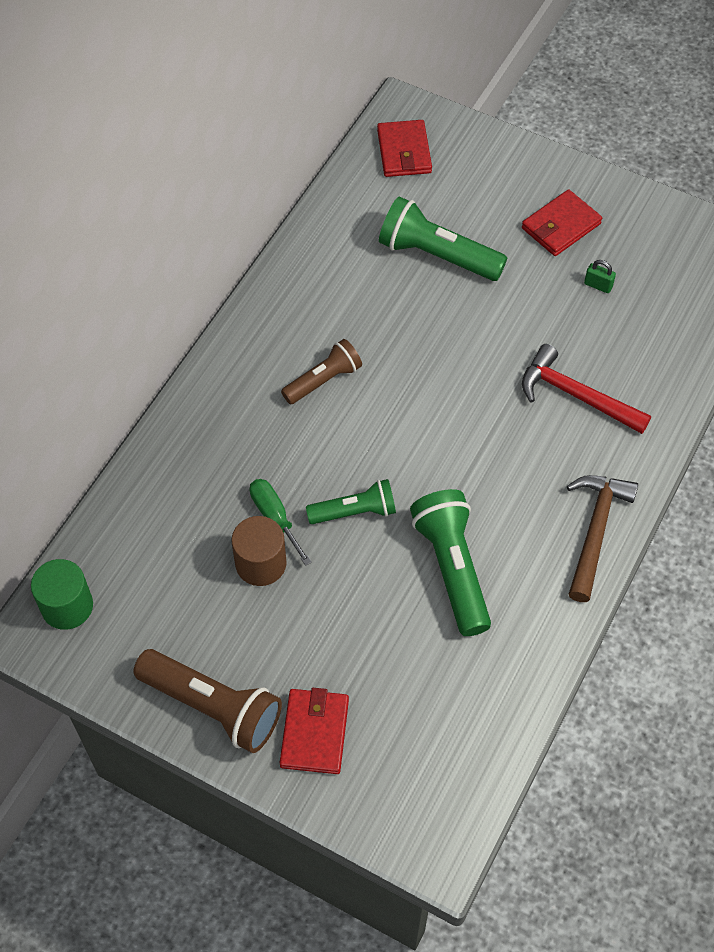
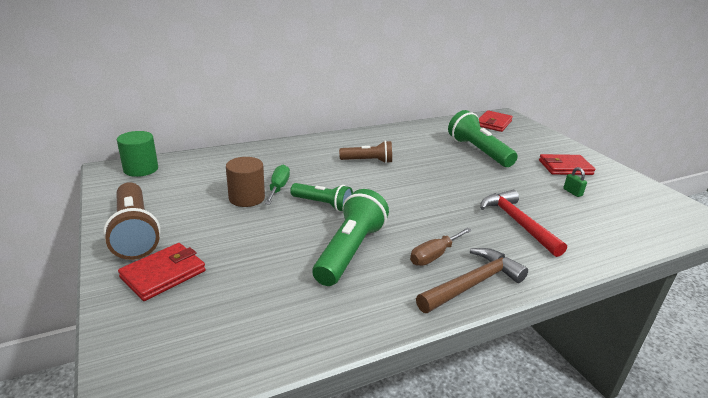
camera: 35 degrees right, 30 degrees down
none -> brown screwdriver [410,227,472,266]

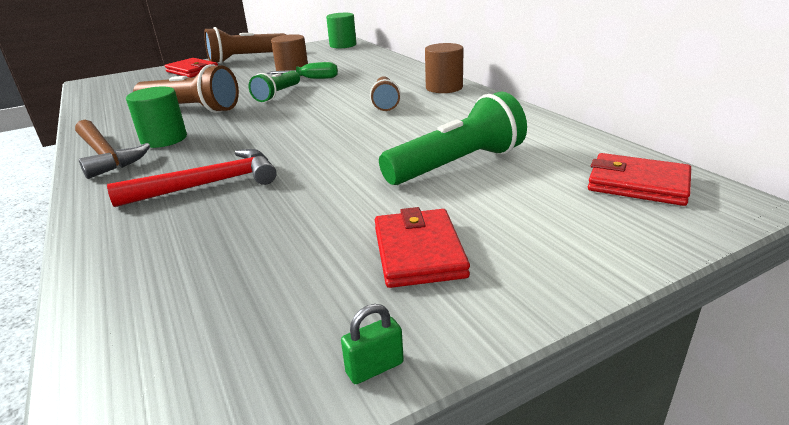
camera: 90 degrees right, 0 degrees up
green flashlight [312,189,389,286] -> brown flashlight [133,64,239,113]
brown screwdriver [410,227,472,266] -> green cylinder [126,87,187,148]
green padlock [563,167,587,197] -> green padlock moved to [341,304,404,384]
none -> brown cylinder [425,43,463,93]

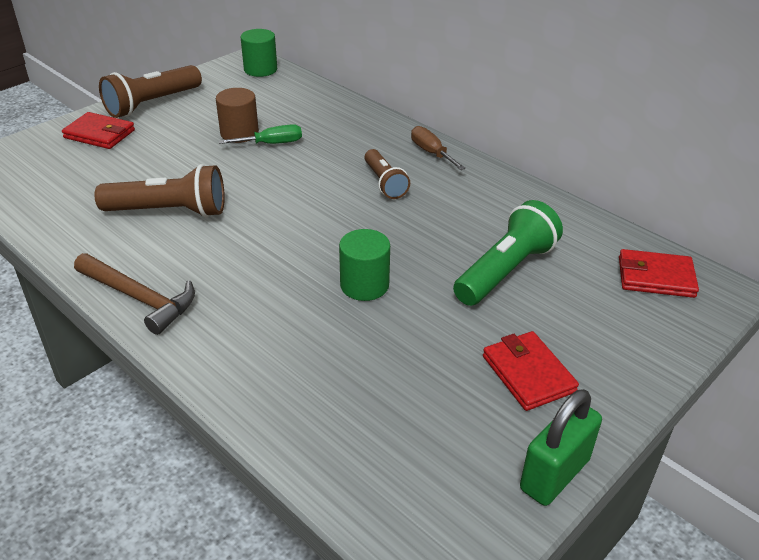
camera: 20 degrees left, 10 degrees up
red hammer [107,149,277,207] -> none
green cylinder [126,87,187,148] -> green cylinder moved to [339,229,390,301]
green flashlight [248,71,300,102] -> none
green padlock [341,304,404,384] -> green padlock [520,389,602,506], size x2.20
brown cylinder [425,43,463,93] -> brown screwdriver [411,126,466,170]

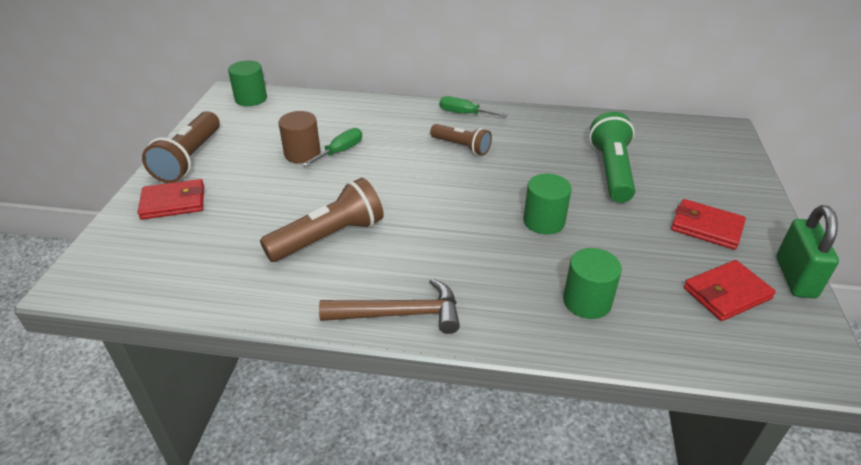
camera: 35 degrees left, 0 degrees up
brown screwdriver [411,126,466,170] -> green screwdriver [440,96,508,117]
red wallet [619,249,699,298] -> red wallet moved to [684,260,776,321]
none -> green cylinder [563,248,622,319]

